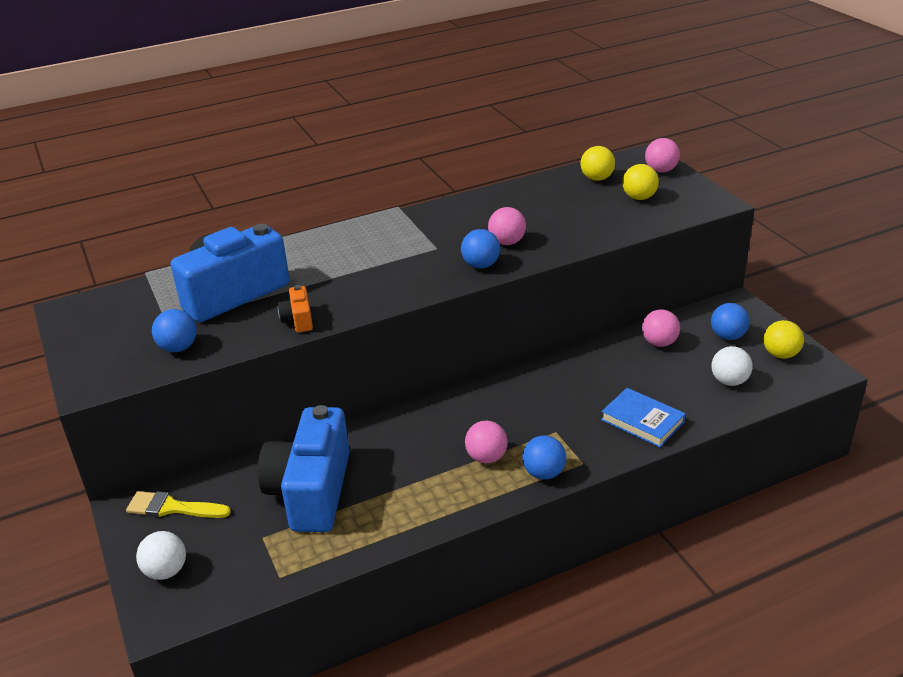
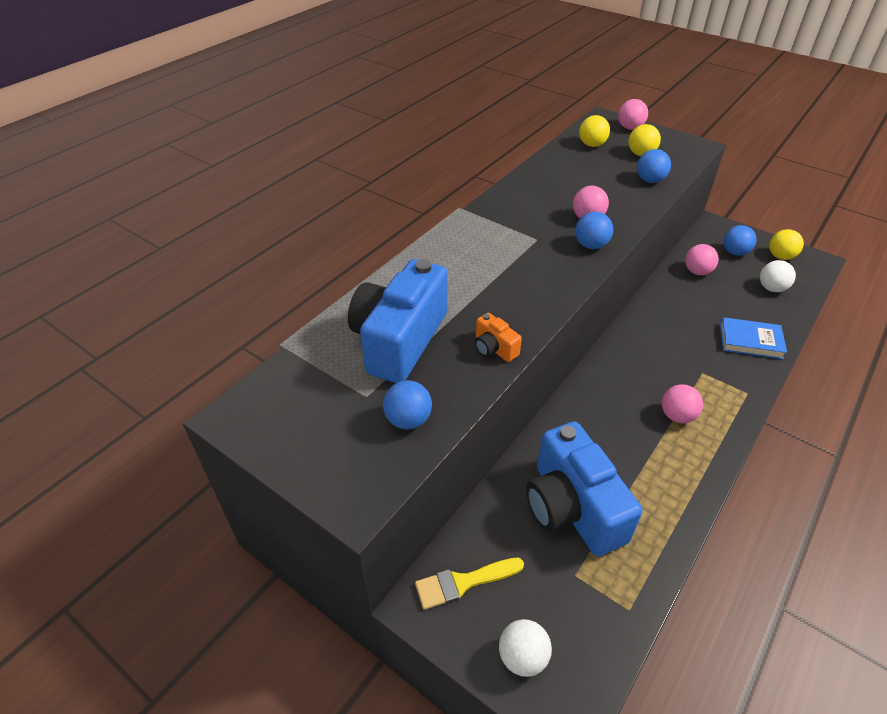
camera: 30 degrees left, 10 degrees up
blue ball [522,436,566,480] -> blue ball moved to [637,149,671,183]

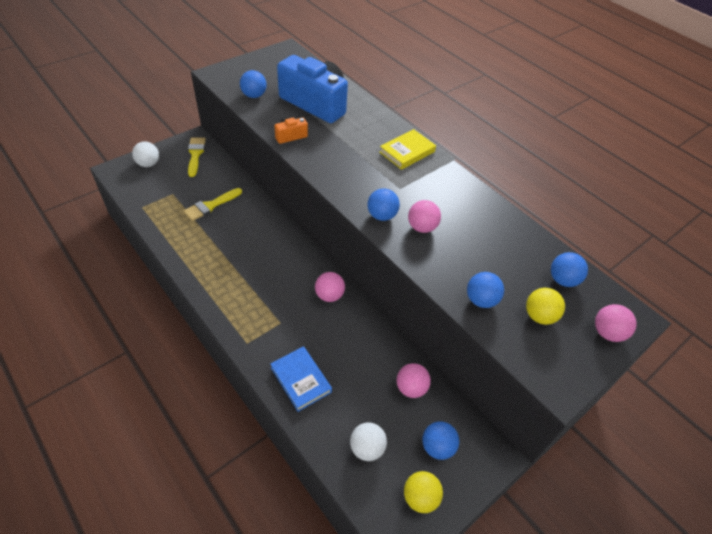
camera: 100 degrees right, 5 degrees up
blue camera [526,421,642,556] -> yellow brush [184,188,242,221]
yellow ball [579,115,610,147] -> blue ball [551,252,588,287]
pink ball [662,384,703,423] -> pink ball moved to [315,272,345,302]
blue book [720,317,787,359] -> blue book turned 60 degrees counterclockwise [270,346,332,412]
none -> yellow book [379,129,436,170]

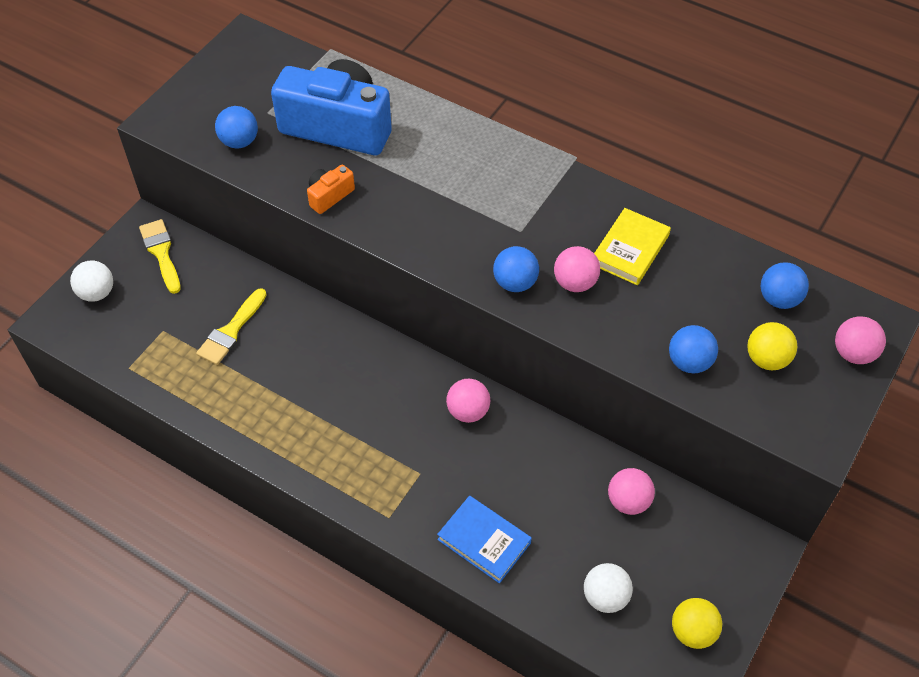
camera: 15 degrees left, 5 degrees up
yellow book [379,129,436,170] -> yellow book moved to [594,208,671,285]
blue ball [422,421,459,460] -> none

